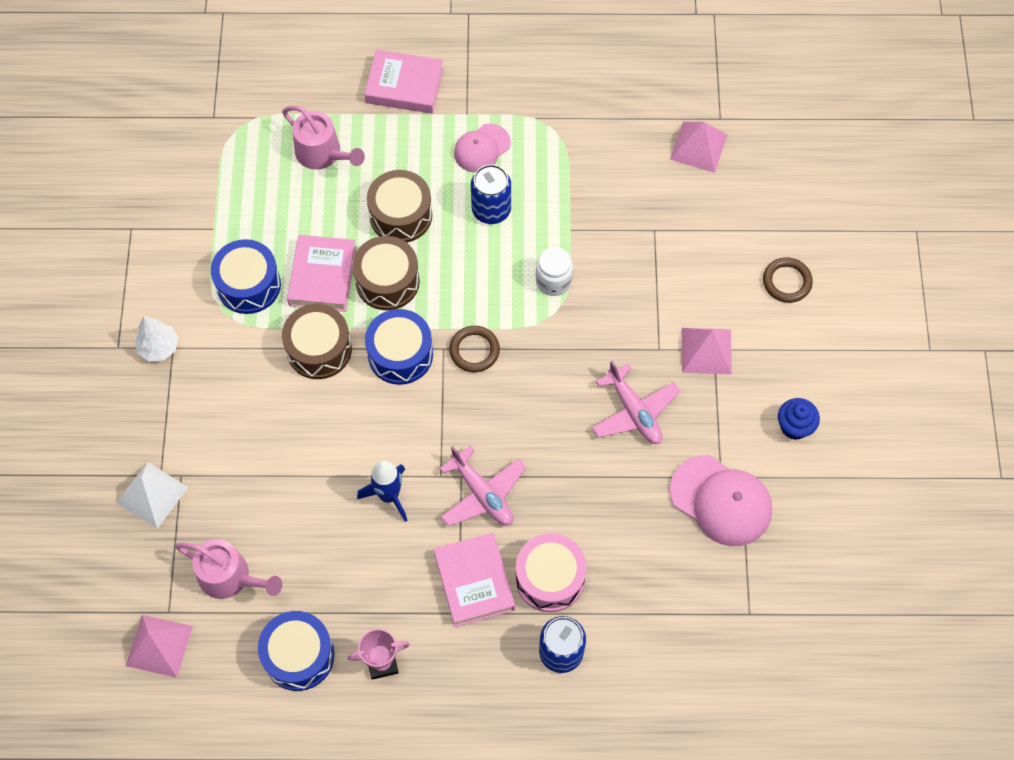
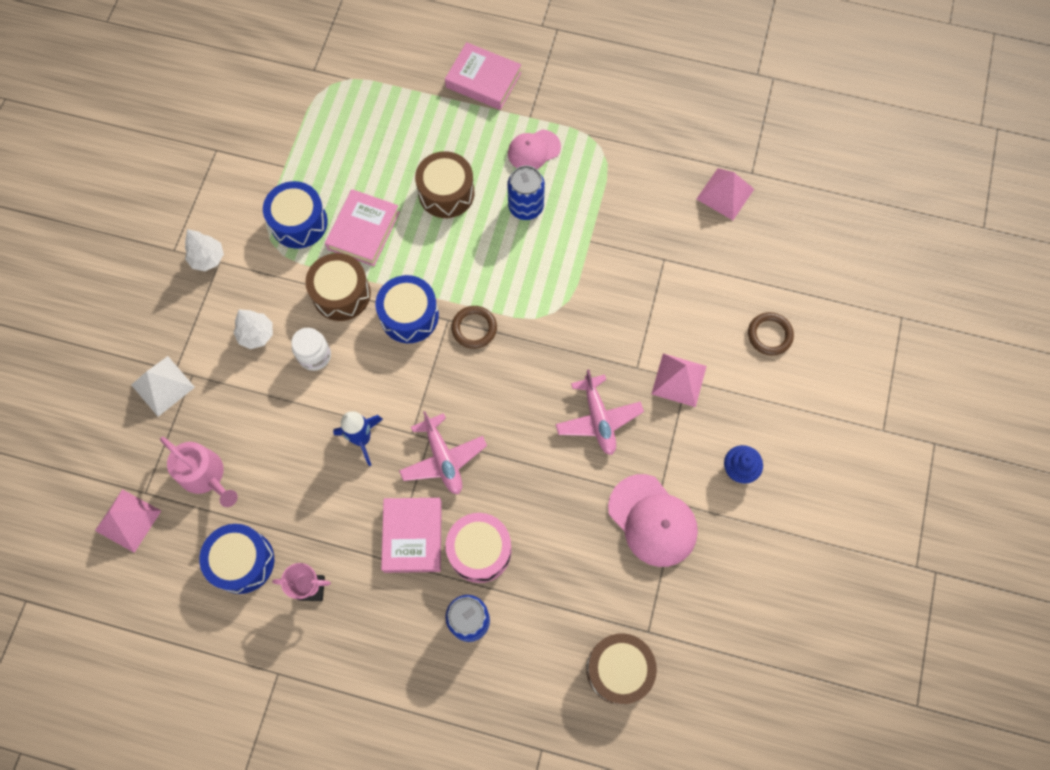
camera: 15 degrees right, 5 degrees up
pink watering can [282,106,365,170] -> none
brown drum [352,236,420,310] -> brown drum moved to [586,633,657,704]
white jar [536,247,573,296] -> white jar moved to [291,328,331,371]
none -> white tree [233,309,273,349]

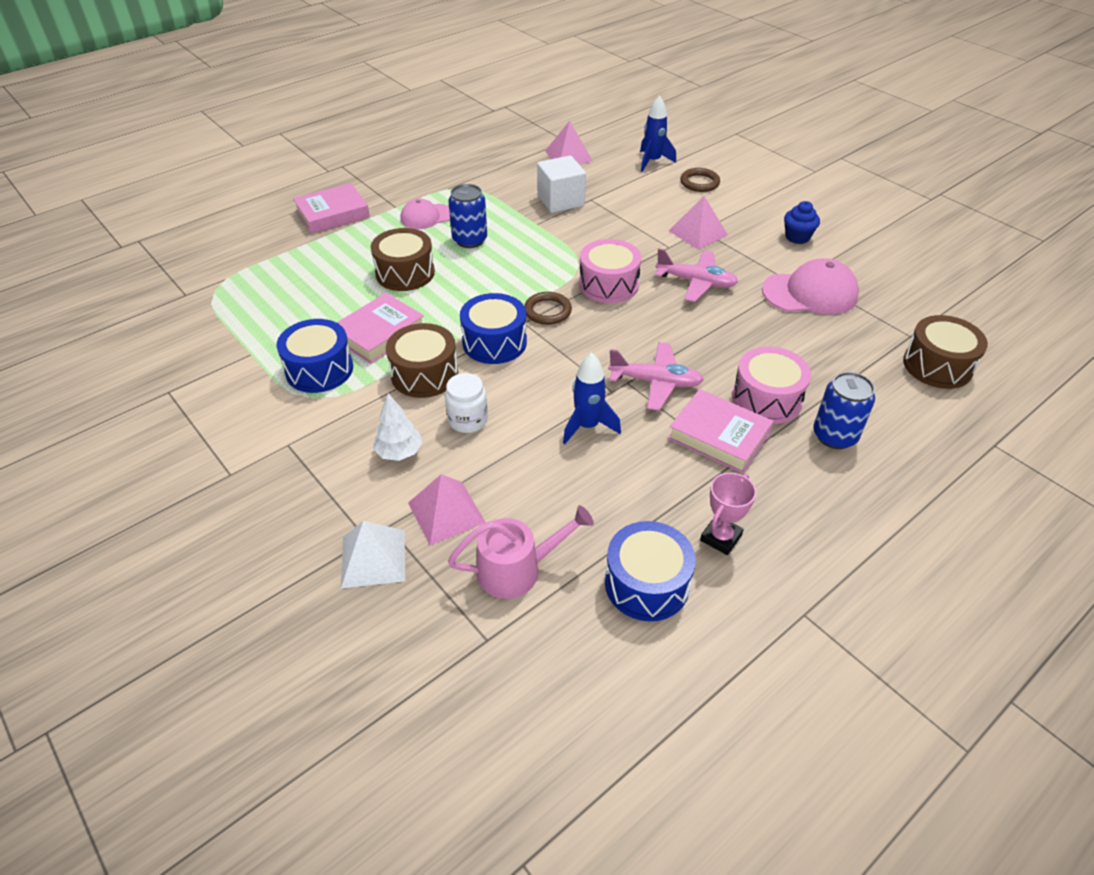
camera: 55 degrees left, 25 degrees down
pink pyramid [95,489,161,553] -> pink pyramid moved to [408,474,486,545]
white tree [185,229,224,271] -> none
pink book [325,189,400,266] -> pink book turned 75 degrees clockwise [337,293,424,364]
pink cap [508,130,561,169] -> pink cap turned 60 degrees clockwise [400,199,450,229]
none -> white cube [537,156,586,213]
none -> pink drum [579,239,642,303]
none -> blue rocket [640,95,676,172]

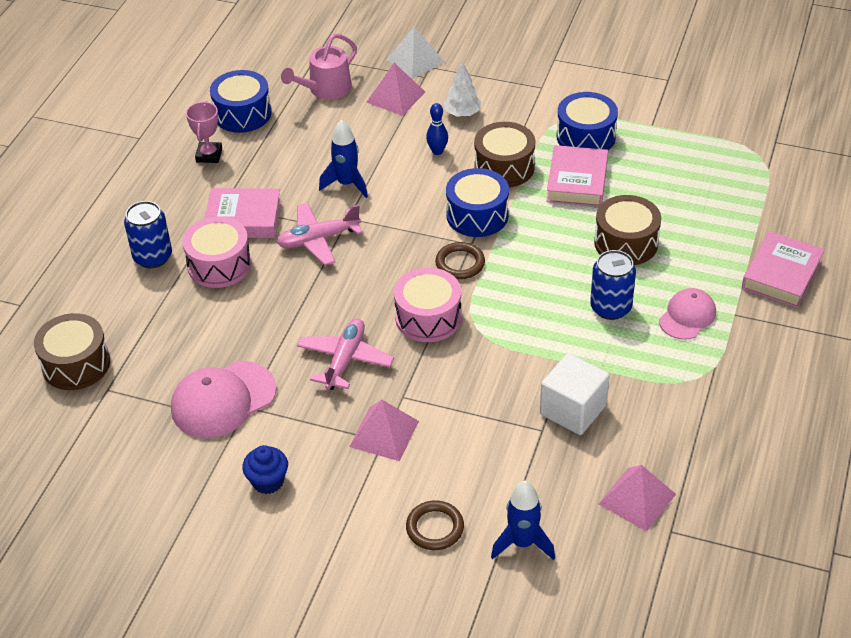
camera: 150 degrees right, 0 degrees up
white jar [445,373,488,433] -> blue bowling pin [426,103,448,155]
pink plane [655,248,738,302] -> pink plane turned 120 degrees clockwise [297,318,394,390]

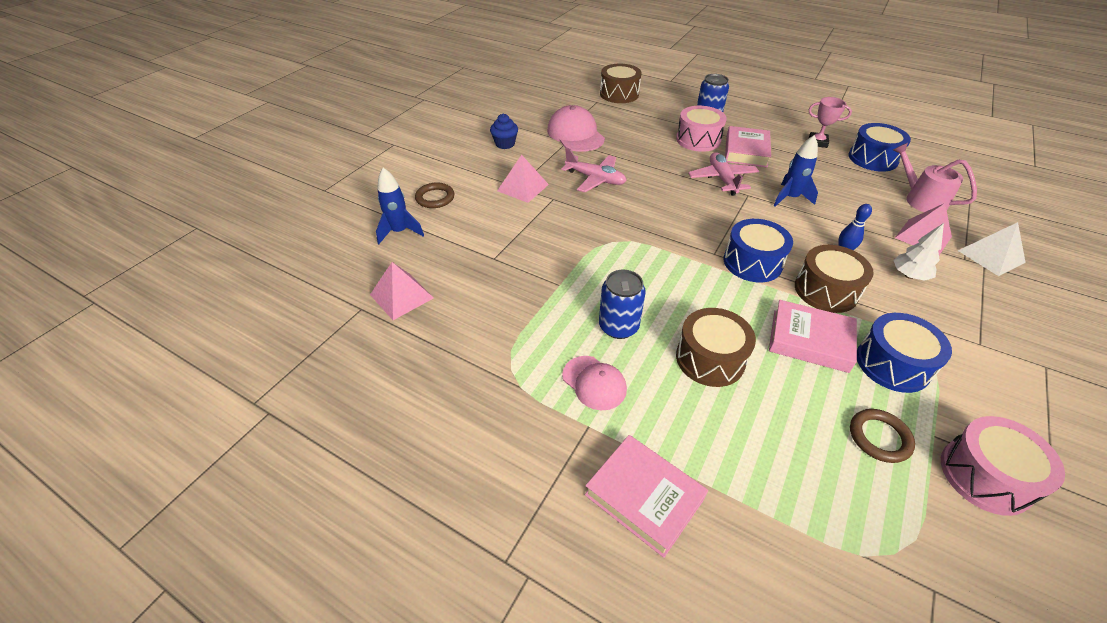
camera: 100 degrees right, 0 degrees up
pink drum [394,268,462,342] -> pink drum moved to [941,416,1065,516]
brown ring [435,242,485,279] -> brown ring moved to [850,409,915,463]
white cube [540,353,610,435] -> none

